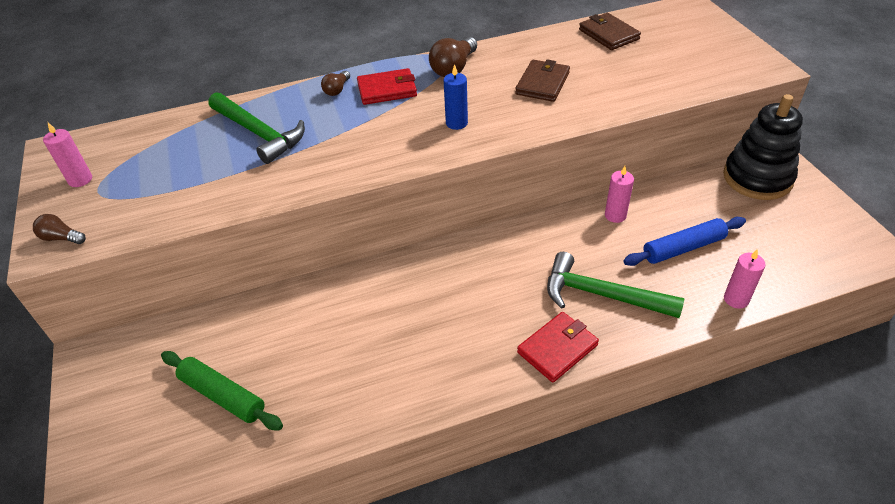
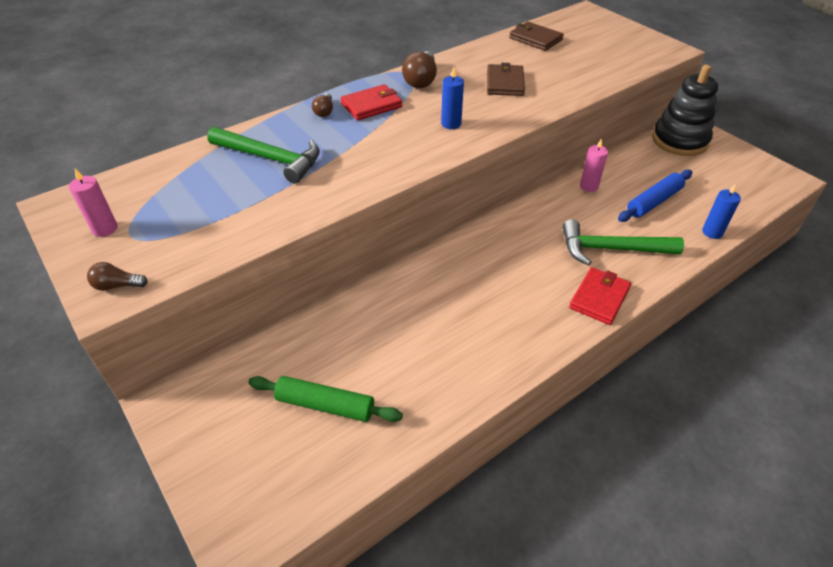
camera: 20 degrees left, 0 degrees up
pink candle [724,250,765,309] -> blue candle [702,184,741,239]

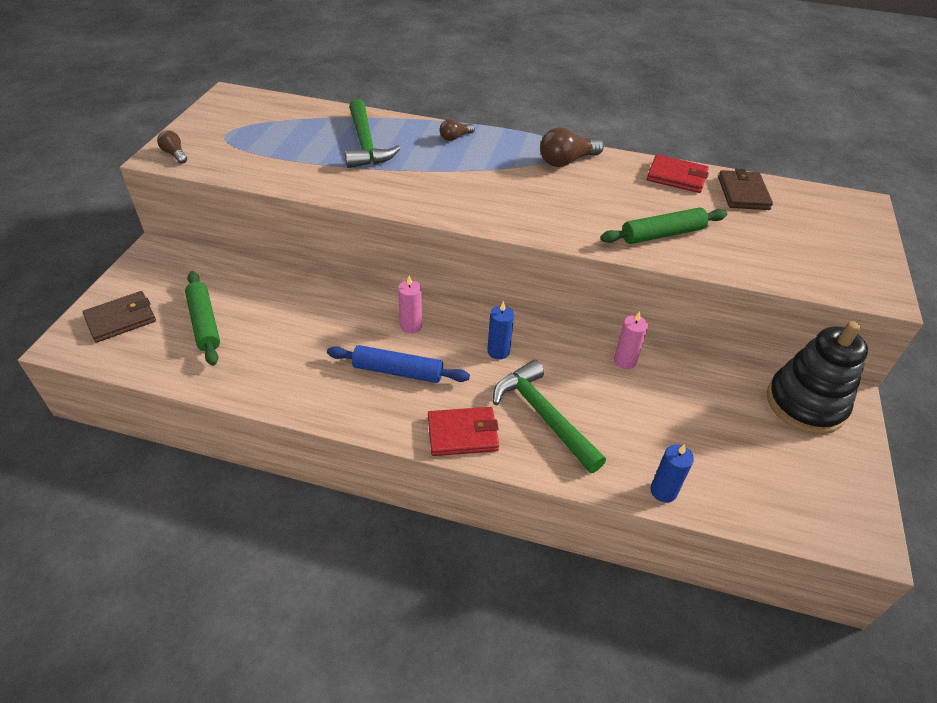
camera: 50 degrees right, 0 degrees up
pink candle [69,169,118,237] -> pink candle moved to [398,275,422,333]
red wallet [341,84,402,120] -> red wallet moved to [647,154,709,193]
blue candle [441,68,464,129] -> blue candle moved to [487,301,514,359]
brown wallet [487,63,525,96] -> brown wallet moved to [83,291,156,343]
blue rolling pin [618,170,693,222] -> blue rolling pin moved to [327,345,470,383]
none -> green rolling pin [600,207,727,244]

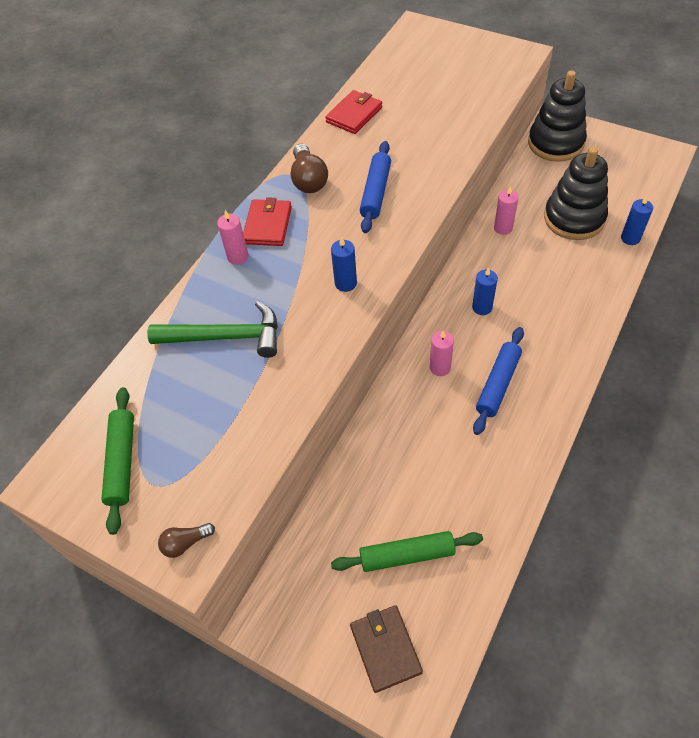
camera: 70 degrees left, 10 degrees up
red wallet [428,407,499,456] -> red wallet moved to [243,197,292,246]
brown light bulb [440,119,475,141] -> pink candle [217,210,249,265]
green hammer [493,360,606,473] -> none
green rolling pin [600,207,727,244] -> green rolling pin moved to [101,387,134,535]
brown wallet [718,169,773,210] -> none
none -> blue candle [331,236,357,292]
none -> blue rolling pin [360,141,391,233]
none -> black stacking toy [544,147,608,240]

